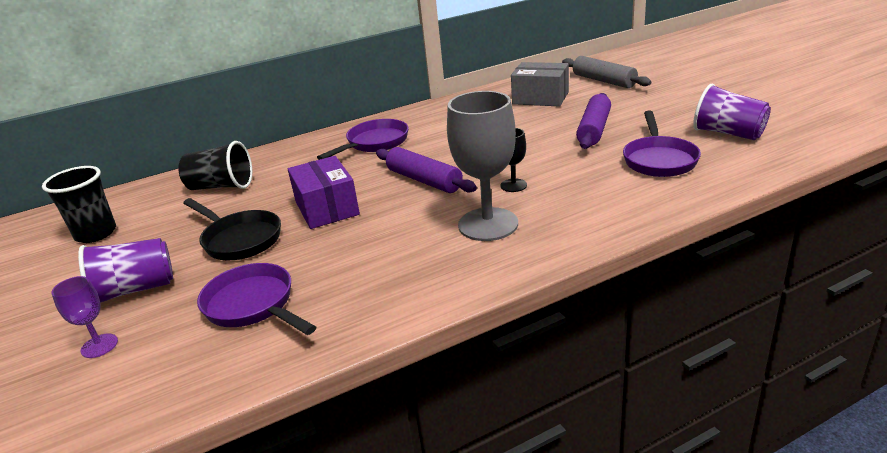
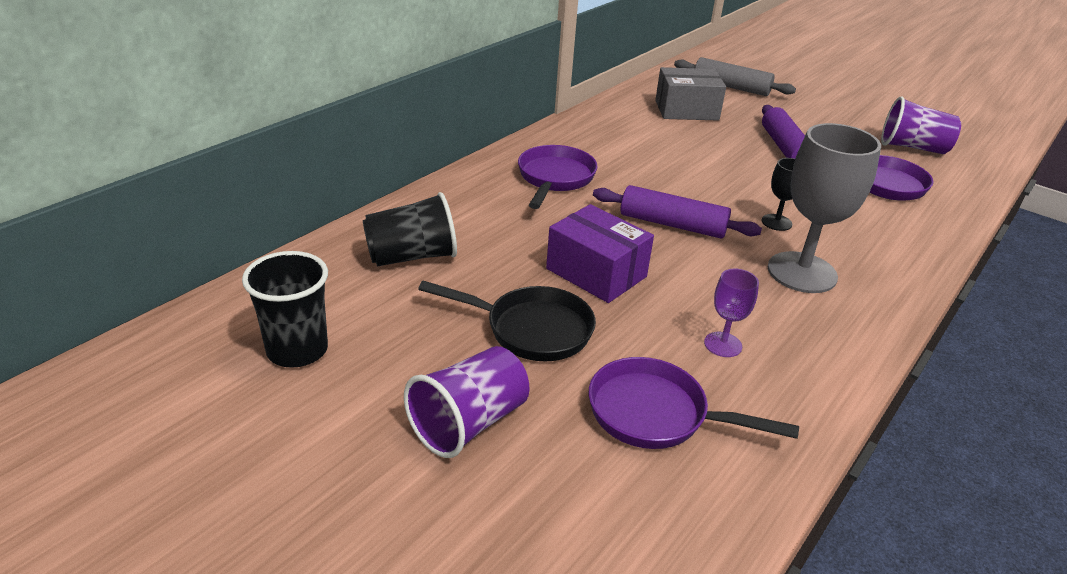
camera: 30 degrees left, 5 degrees up
purple goblet [51,276,118,358] -> purple goblet moved to [704,269,759,357]

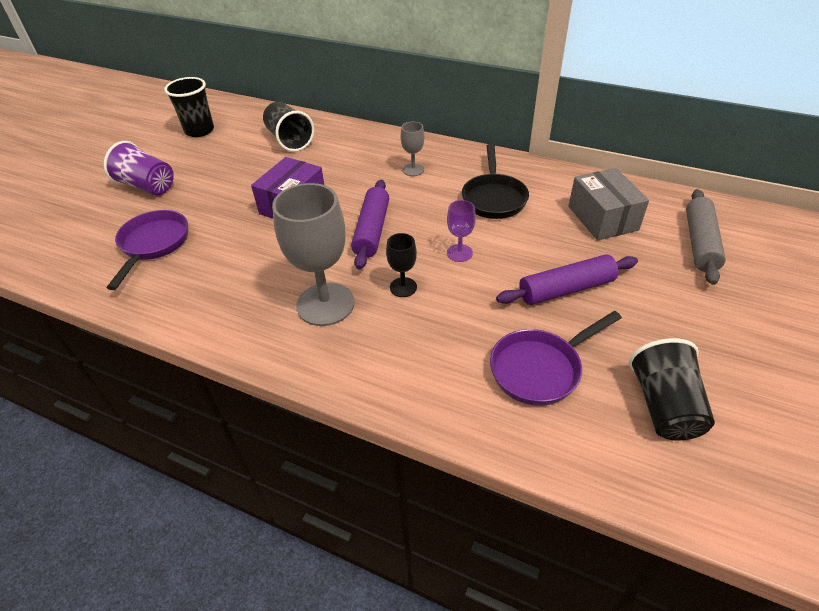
camera: 80 degrees right, 10 degrees up
black pan [418,281,596,361] -> black pan moved to [462,144,529,219]
purple pan [518,145,598,209] -> grey goblet [400,122,424,176]
purple goblet [704,269,759,357] -> purple goblet moved to [447,200,476,262]
purple cup [881,96,961,154] -> black cup [629,338,715,440]

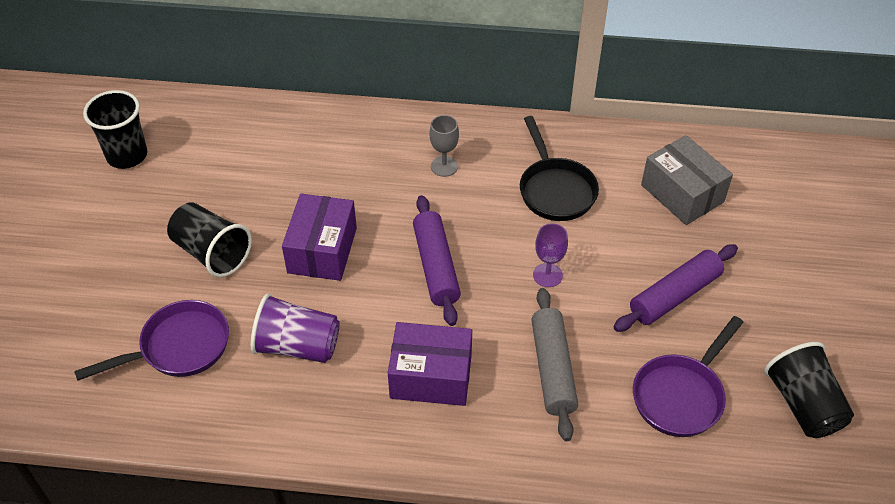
camera: 20 degrees left, 5 degrees up
purple cup [104,141,174,196] -> purple cup moved to [251,293,340,363]
purple pan [107,210,188,290] -> purple pan turned 75 degrees clockwise [74,300,229,381]
black cup [263,102,314,152] -> black cup moved to [167,203,252,277]
grey goblet [272,183,355,326] -> purple box [388,322,472,406]
black goblet [386,233,417,297] -> none
grey rolling pin [686,189,726,285] -> grey rolling pin moved to [531,288,578,441]

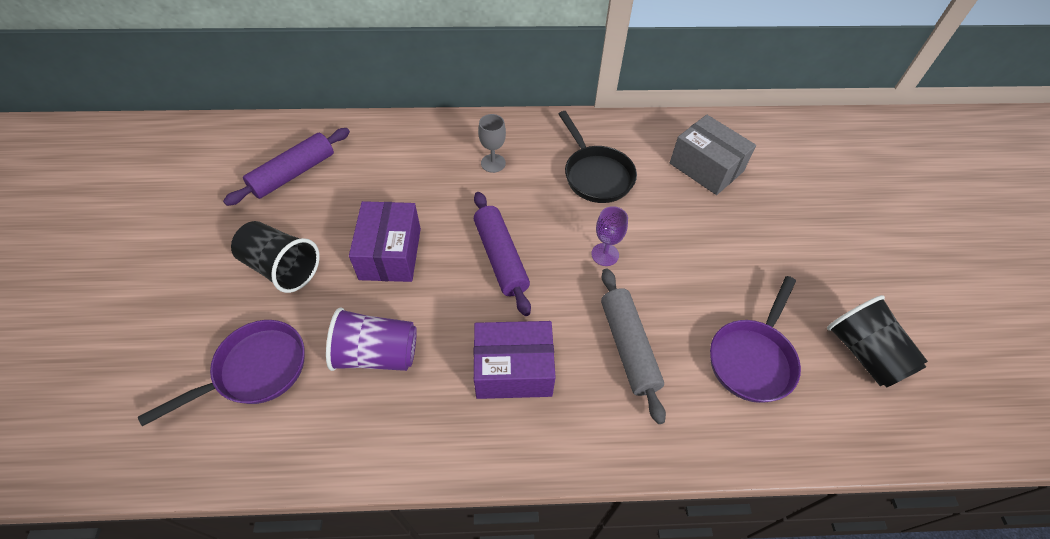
camera: 10 degrees left, 5 degrees up
black cup [83,90,147,169] -> none
purple rolling pin [614,244,738,332] -> purple rolling pin moved to [223,128,350,206]

